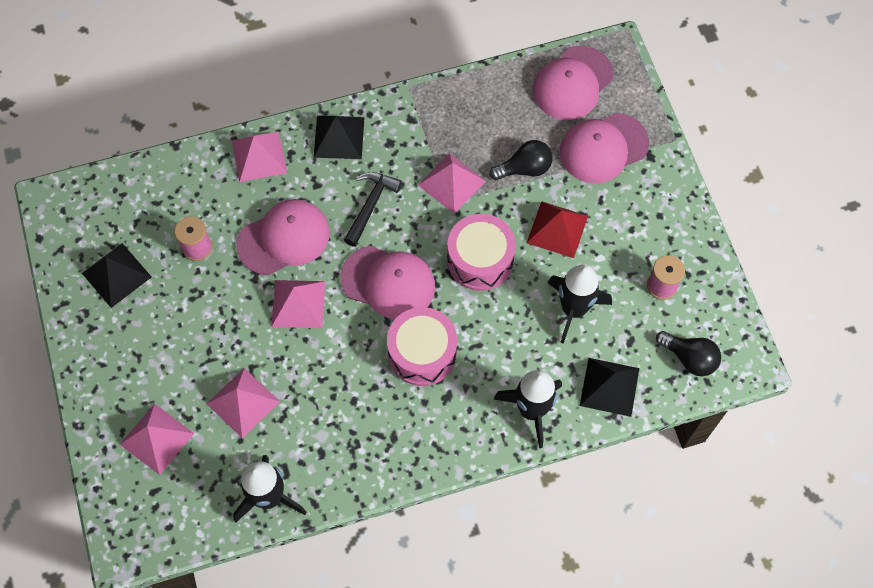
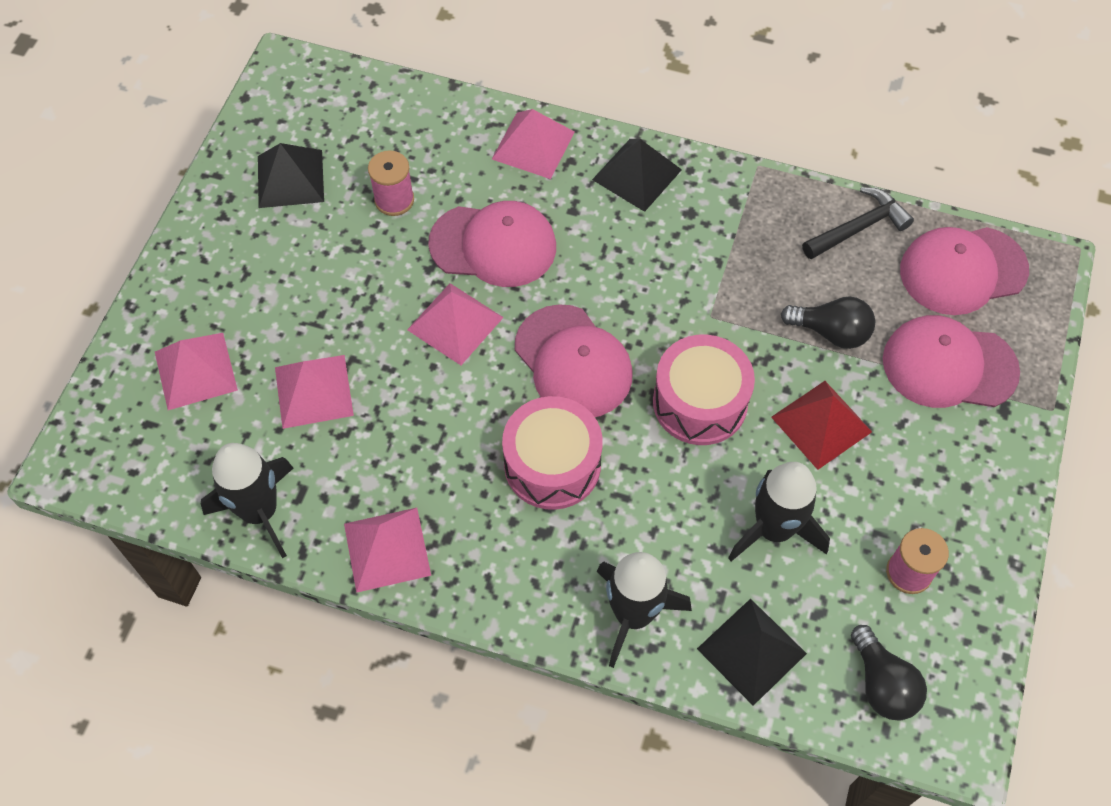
camera: 35 degrees right, 5 degrees down
black hammer [344,172,402,247] -> black hammer moved to [802,187,914,259]
pink pyramid [418,153,486,214] -> pink pyramid moved to [344,508,431,593]

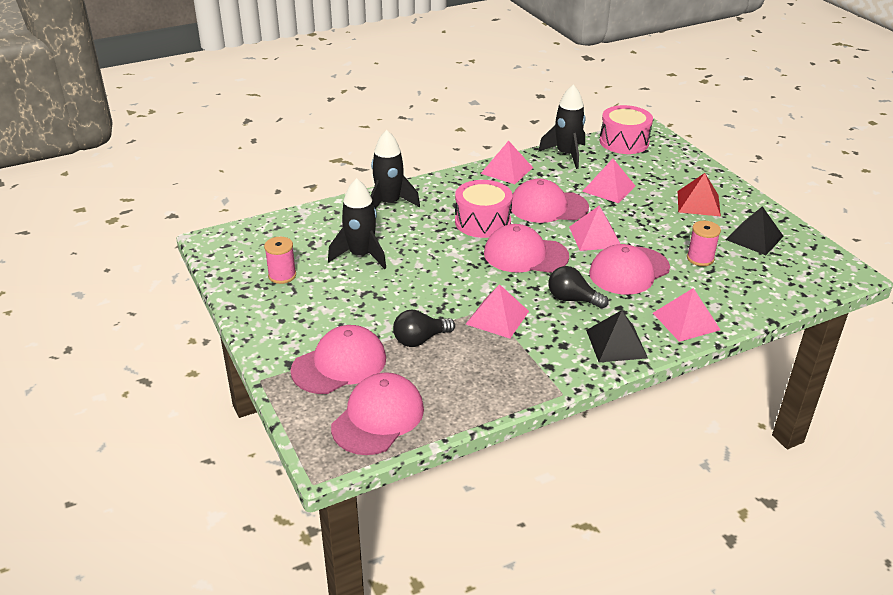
camera: 135 degrees right, 25 degrees down
pink pyramid [155,333,238,410] -> pink pyramid moved to [466,284,529,339]
pink drum [653,335,755,445] -> pink drum moved to [600,105,653,154]
black pyramid [697,599,807,706] -> none
red pyramid [771,381,872,470] -> red pyramid moved to [678,173,721,217]
black hammer [802,187,914,259] -> none
black light bulb [851,625,927,720] -> black light bulb moved to [548,266,609,309]
none -> pink cap [511,179,589,223]

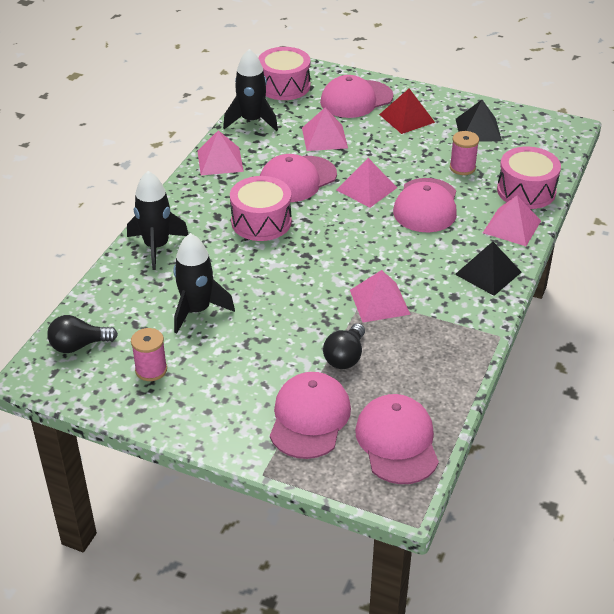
camera: 40 degrees left, 5 degrees up
pink cap [484,224,569,273] -> pink cap moved to [320,75,393,118]
black light bulb [548,266,609,309] -> black light bulb moved to [47,315,118,353]
none -> pink drum [497,147,561,209]

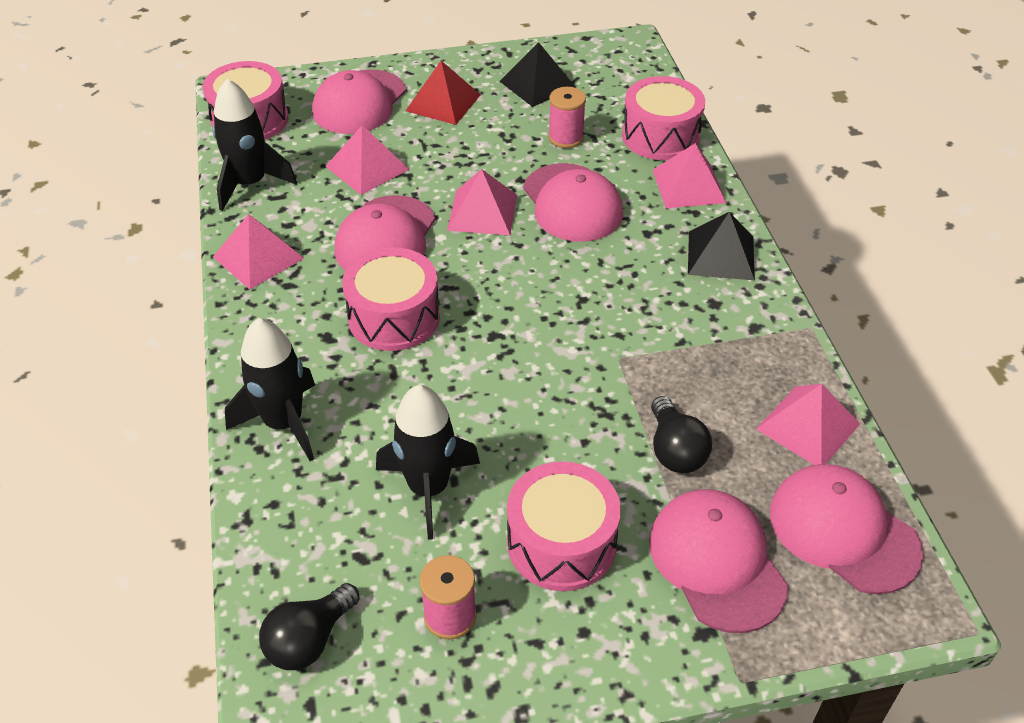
camera: 35 degrees left, 5 degrees up
pink pyramid [350,270,411,323] -> pink pyramid moved to [756,384,860,465]
none -> pink drum [507,462,621,591]

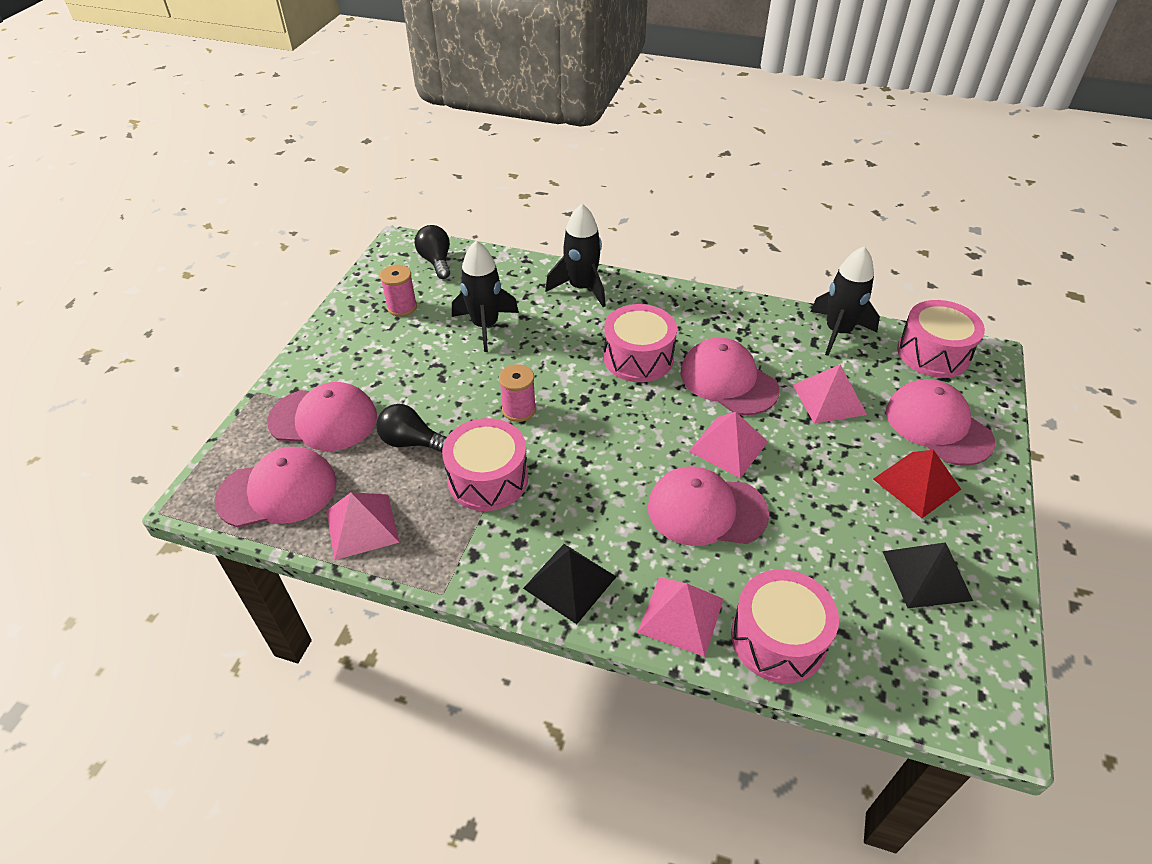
camera: 120 degrees right, 0 degrees up
pink pyramid [213,214,304,289] -> none
pink drum [507,462,621,591] -> pink drum moved to [442,418,528,511]
pink spool [548,87,586,148] -> pink spool moved to [499,364,536,422]

